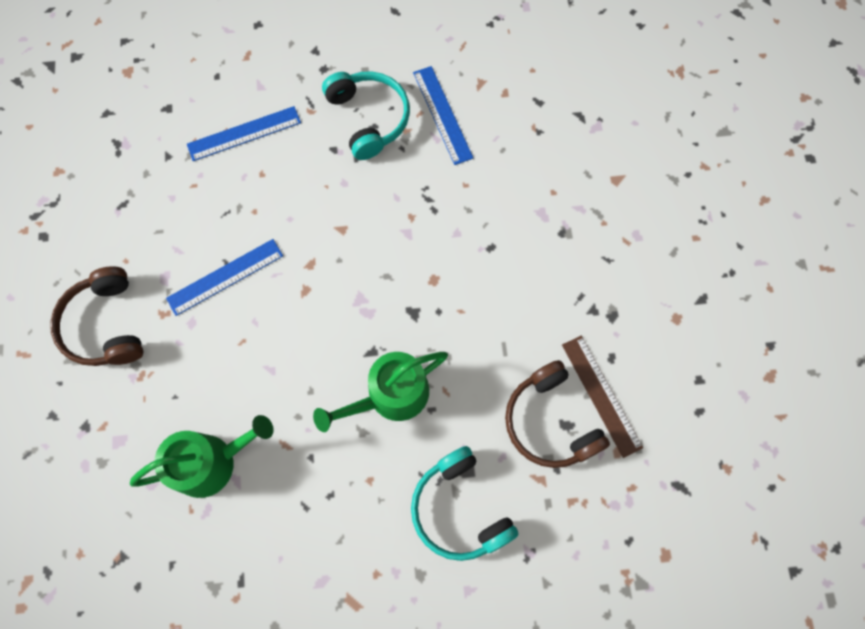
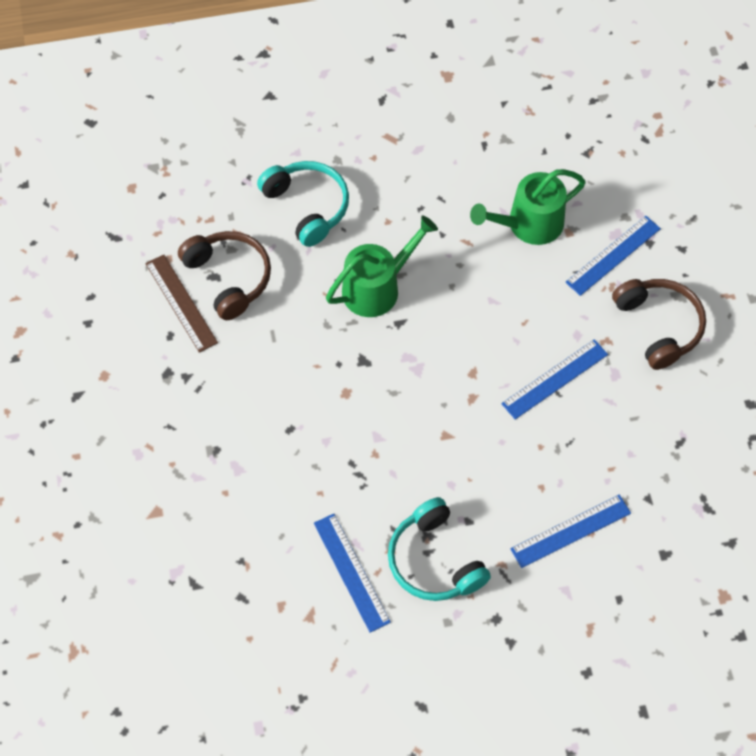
camera: 175 degrees right, 10 degrees down
none -> blue ruler [565,216,661,296]

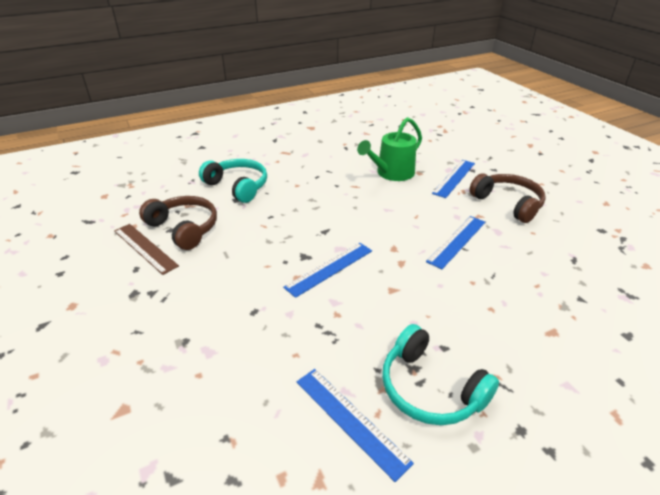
camera: 15 degrees left, 25 degrees down
green watering can [326,216,438,317] -> none
blue ruler [510,495,631,568] -> blue ruler moved to [283,243,372,298]

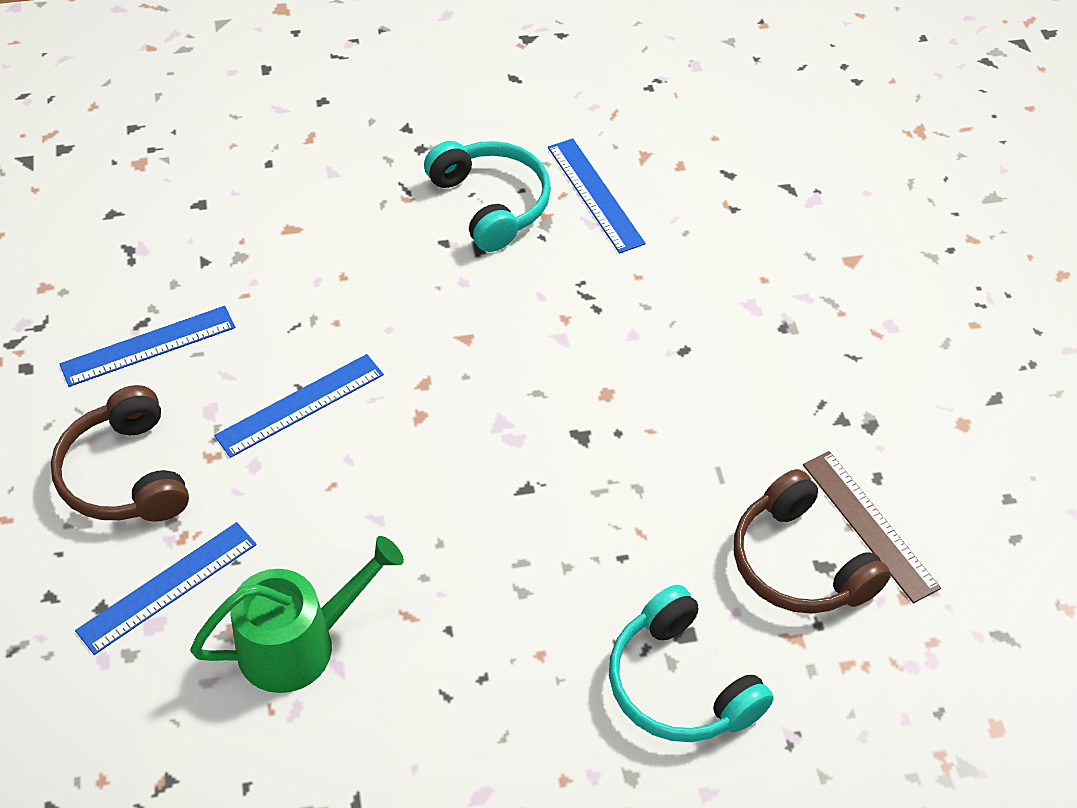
camera: 165 degrees left, 15 degrees up
blue ruler [283,243,372,298] -> blue ruler moved to [59,306,236,387]

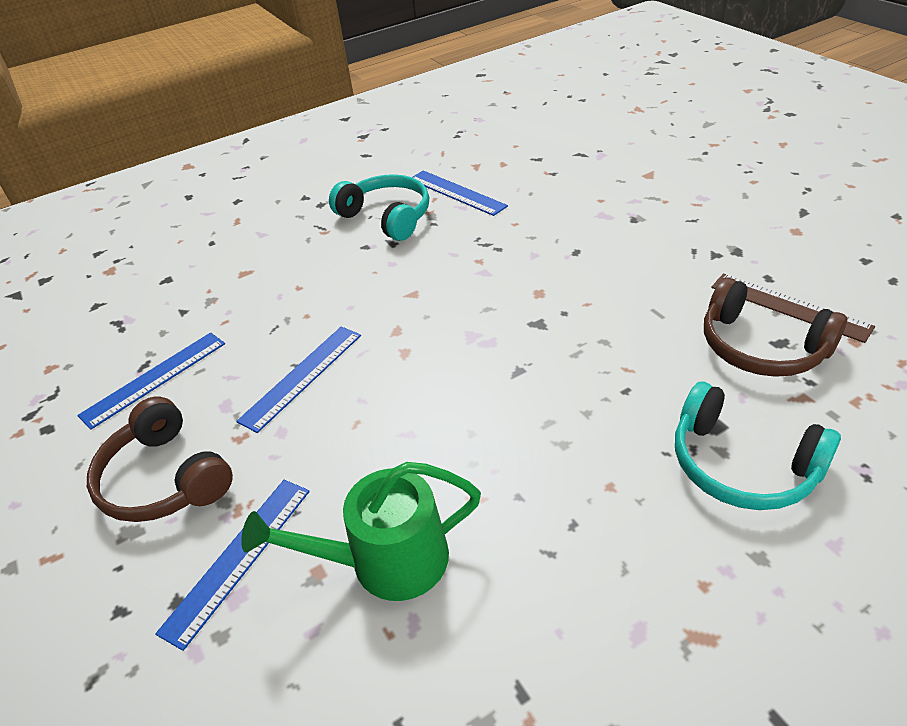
camera: 15 degrees left, 10 degrees down
green watering can [190,536,404,693] -> green watering can turned 150 degrees counterclockwise [241,462,481,601]

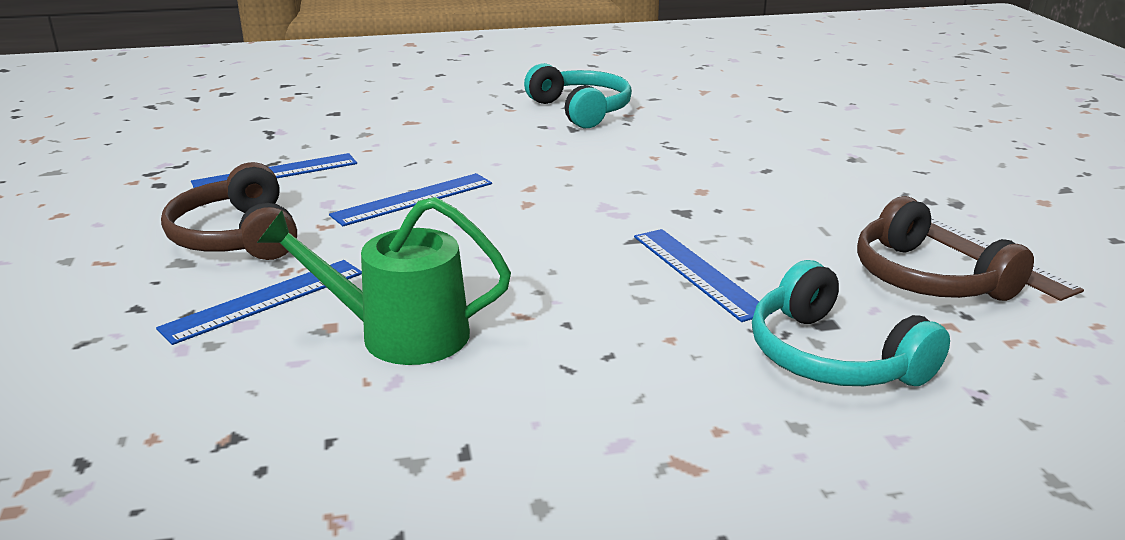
camera: 15 degrees right, 15 degrees down
blue ruler [413,170,508,216] -> blue ruler moved to [634,229,772,322]

